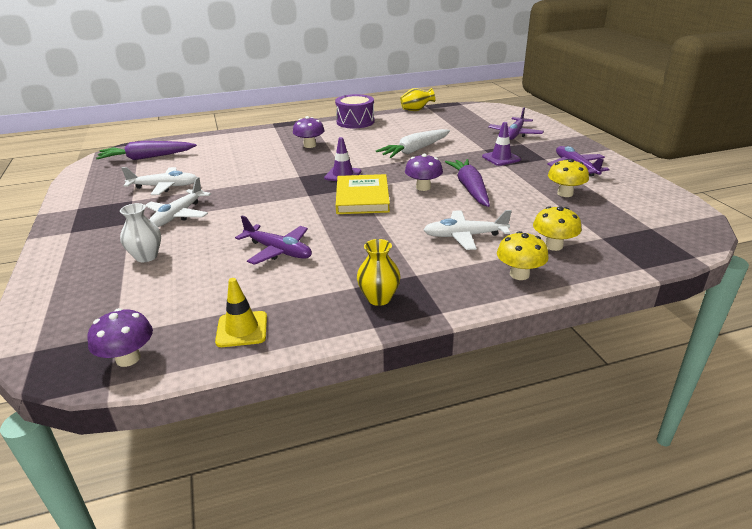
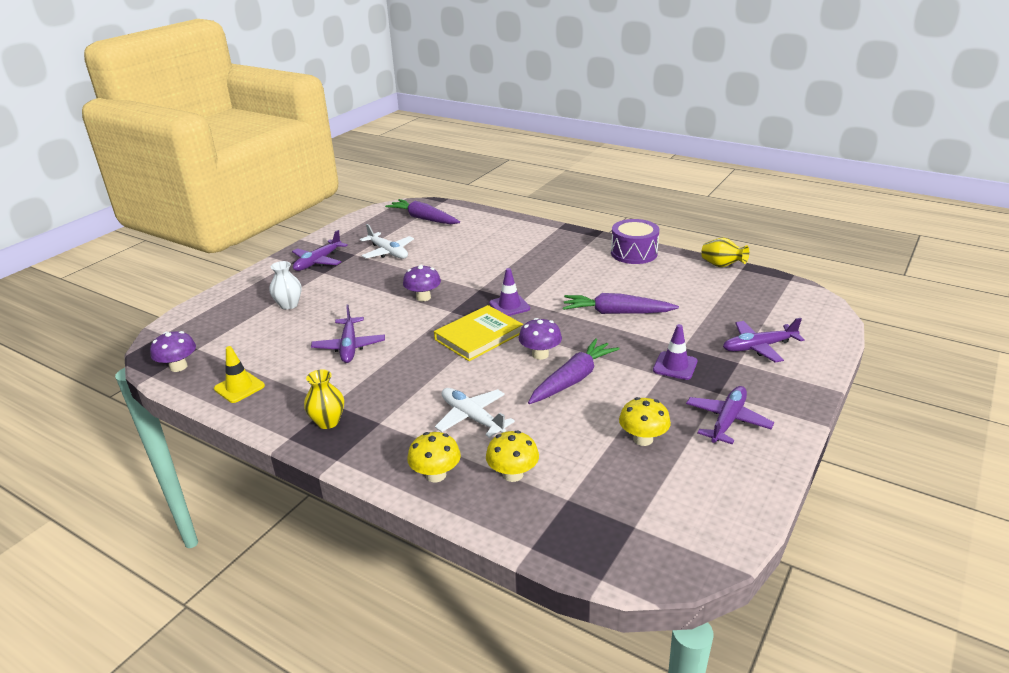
camera: 50 degrees right, 0 degrees up
white plane [145,177,211,227] -> none
purple mushroom [293,116,325,148] -> purple mushroom moved to [403,265,441,301]
white carrot [376,129,450,158] -> purple carrot [563,293,679,314]
none -> purple plane [292,230,348,271]

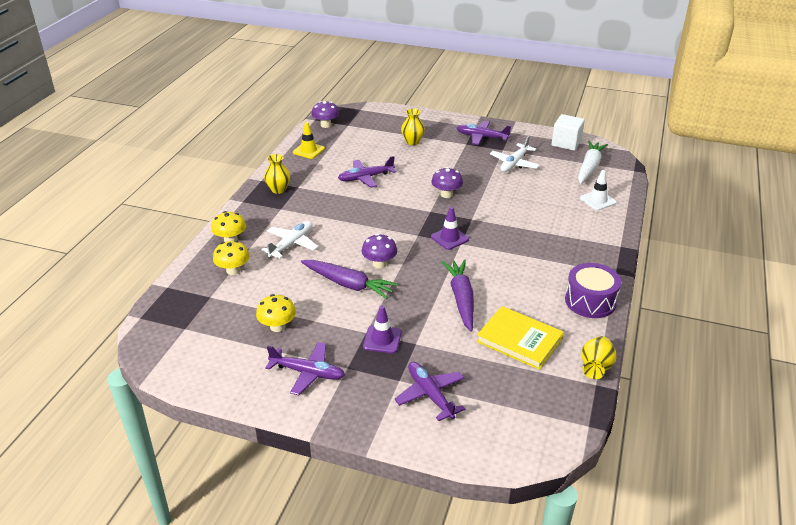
camera: 75 degrees right, 5 degrees up
white vase [269,261,301,310] -> yellow vase [401,108,425,145]
purple carrot [385,199,460,224] -> white carrot [578,140,608,184]
yellow book [434,305,523,361] -> yellow book moved to [476,306,564,370]
none -> white cube [552,114,585,151]
none -> white traffic cone [580,170,616,210]

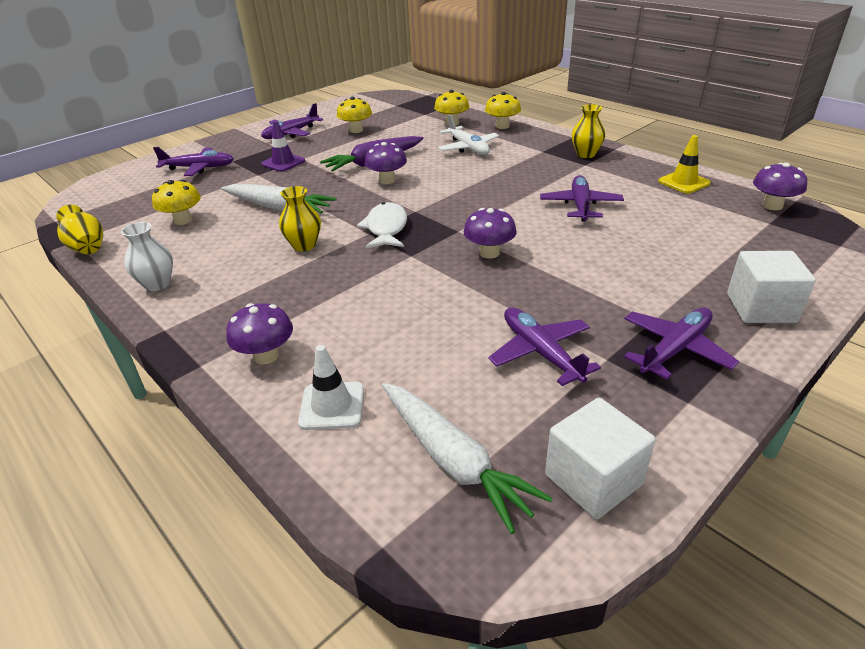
camera: 120 degrees right, 0 degrees up
yellow vase [401,108,425,145] -> yellow vase moved to [279,186,321,251]
purple traffic cone [431,207,469,250] -> white fish [357,202,407,249]
purple carrot [442,259,474,332] -> white carrot [221,184,337,213]
yellow book [476,306,564,370] -> yellow mushroom [152,180,201,225]
white plane [490,136,540,172] -> purple plane [488,307,601,386]
purple drum [565,263,621,318] -> white vase [121,222,173,291]
none -> purple mushroom [226,303,293,365]
none -> white cube [727,251,816,323]

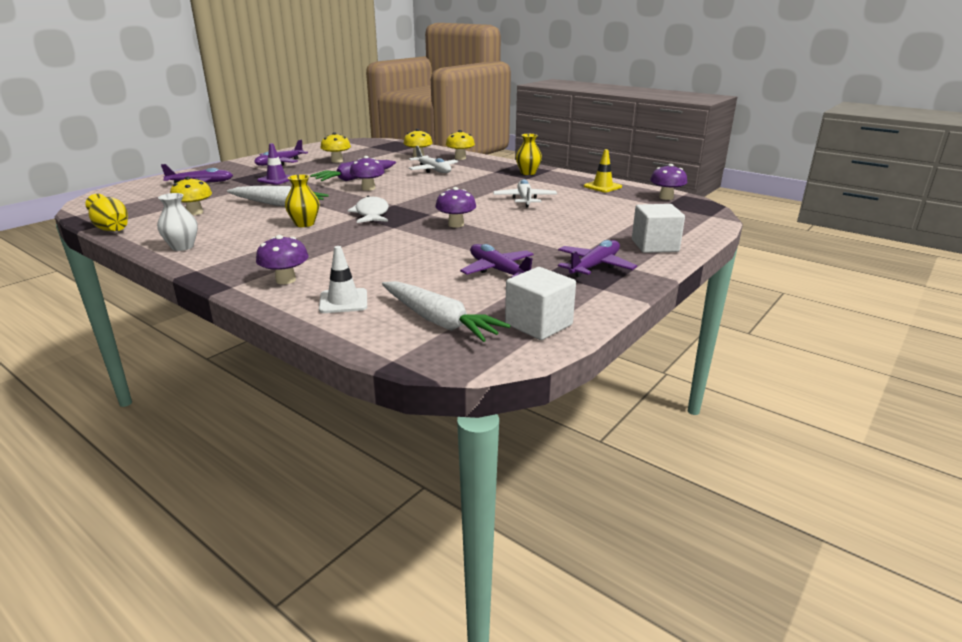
camera: 10 degrees left, 10 degrees down
purple plane [540,175,624,221] -> white plane [493,179,557,208]

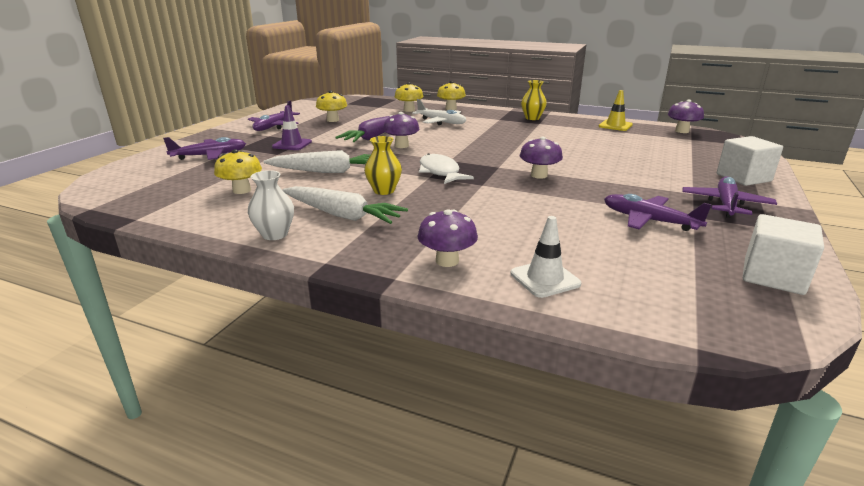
camera: 15 degrees left, 0 degrees up
yellow vase [85,194,128,231] -> none
white carrot [382,281,511,342] -> white carrot moved to [282,186,408,224]
white plane [493,179,557,208] -> none

